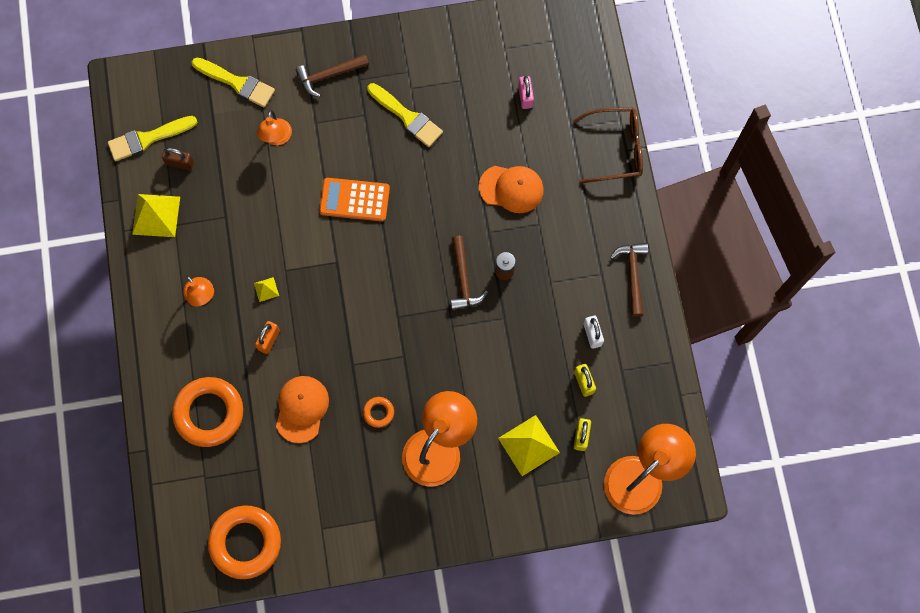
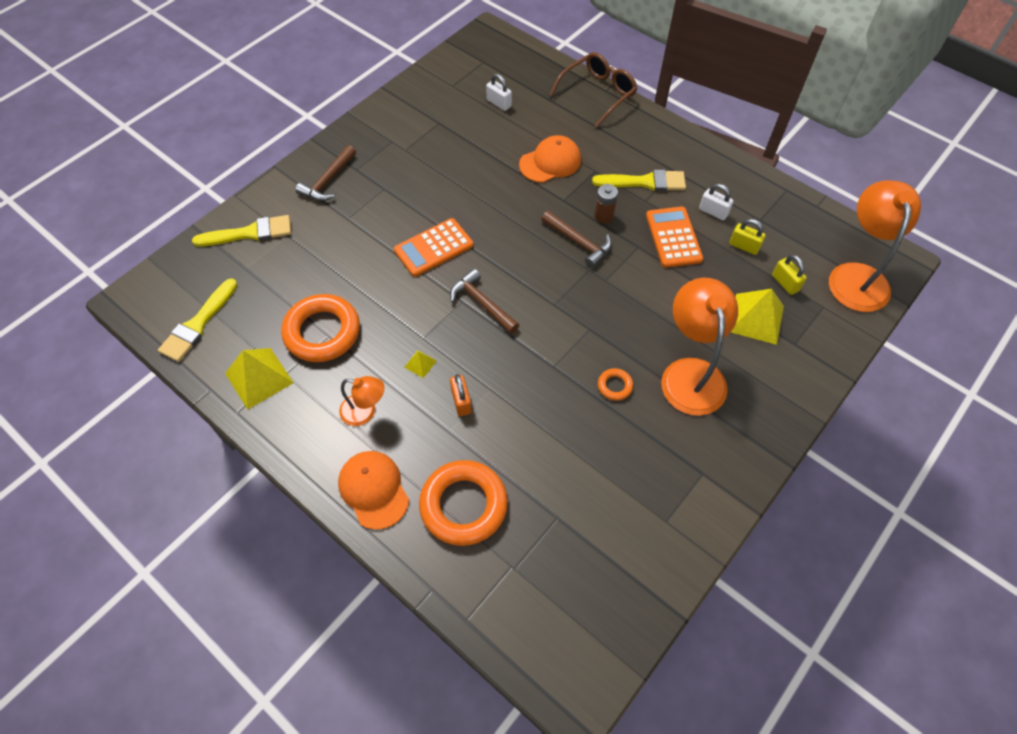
camera: 40 degrees left, 15 degrees down
brown padlock [162,148,194,170] -> none
orange ring [208,505,281,579] -> orange ring moved to [281,294,360,362]
orange lamp [257,110,292,145] -> none
orange cap [276,376,329,443] -> orange cap moved to [338,451,409,530]
yellow brush [367,83,443,147] -> yellow brush moved to [592,170,686,191]
pink padlock [518,76,534,109] -> white padlock [486,74,512,111]
brown hammer [610,243,648,317] -> brown hammer moved to [450,268,519,334]
none -> orange calculator [646,206,703,268]

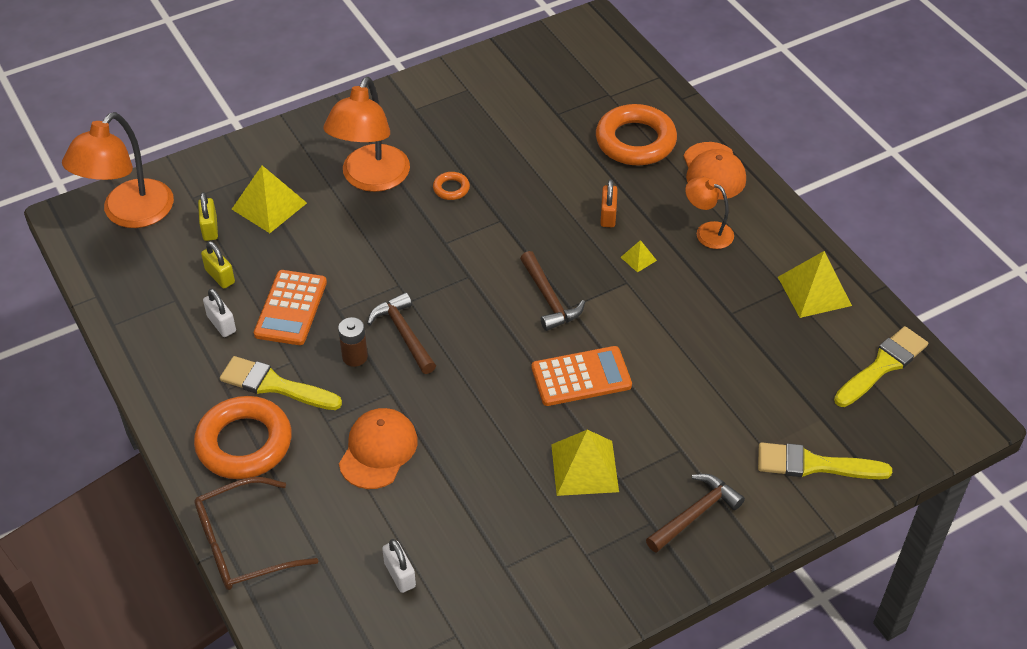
camera: 160 degrees left, 10 degrees down
orange ring [281,294,360,362] -> orange ring moved to [194,396,292,479]
orange cap [519,135,581,183] -> orange cap turned 120 degrees clockwise [339,408,418,489]
none -> yellow pyramid [551,430,619,496]

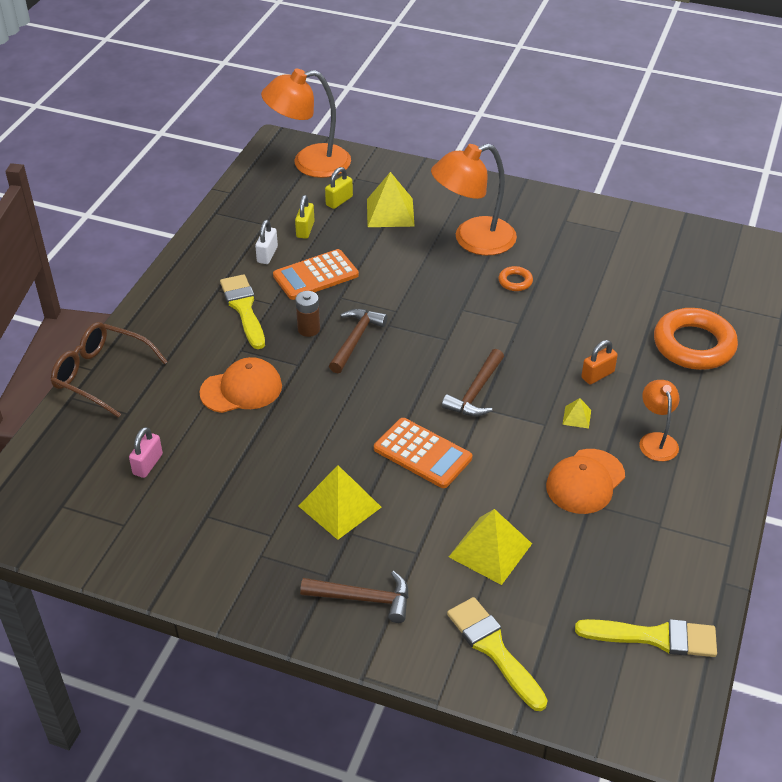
camera: 50 degrees right, 5 degrees down
orange ring [194,396,292,479] -> none
white padlock [382,539,416,593] -> pink padlock [129,427,163,478]
orange cap [684,142,746,200] -> orange cap moved to [546,449,625,514]
yellow pyramid [778,251,852,318] -> yellow pyramid moved to [449,509,532,585]

